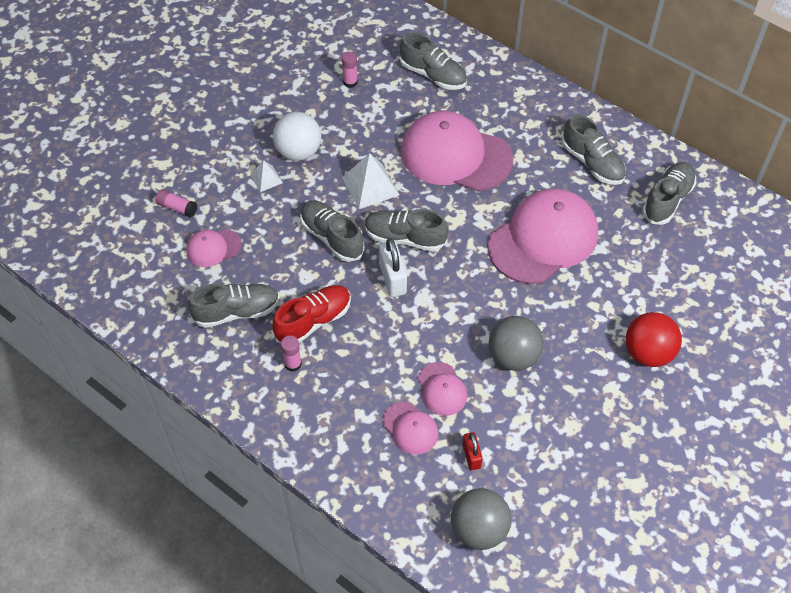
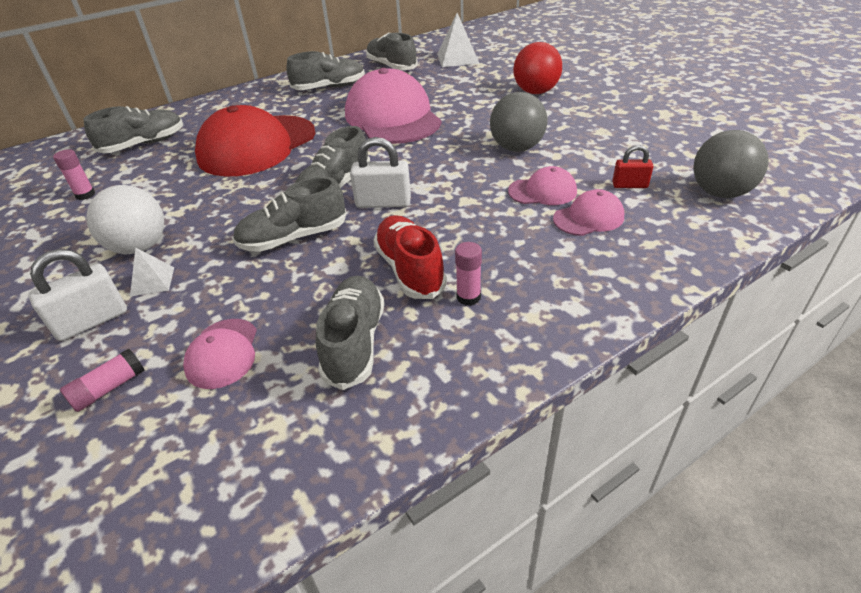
camera: 70 degrees left, 15 degrees down
white pyramid [342,153,399,209] -> white pyramid moved to [437,13,480,67]
pink cap [401,111,513,192] -> red cap [195,105,315,176]
none -> white padlock [28,249,127,341]

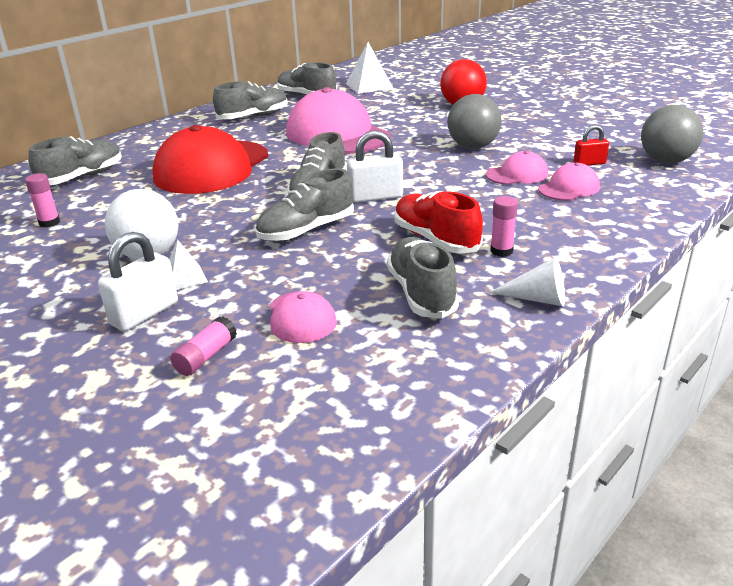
camera: 15 degrees left, 10 degrees down
none -> white cone [489,257,565,306]

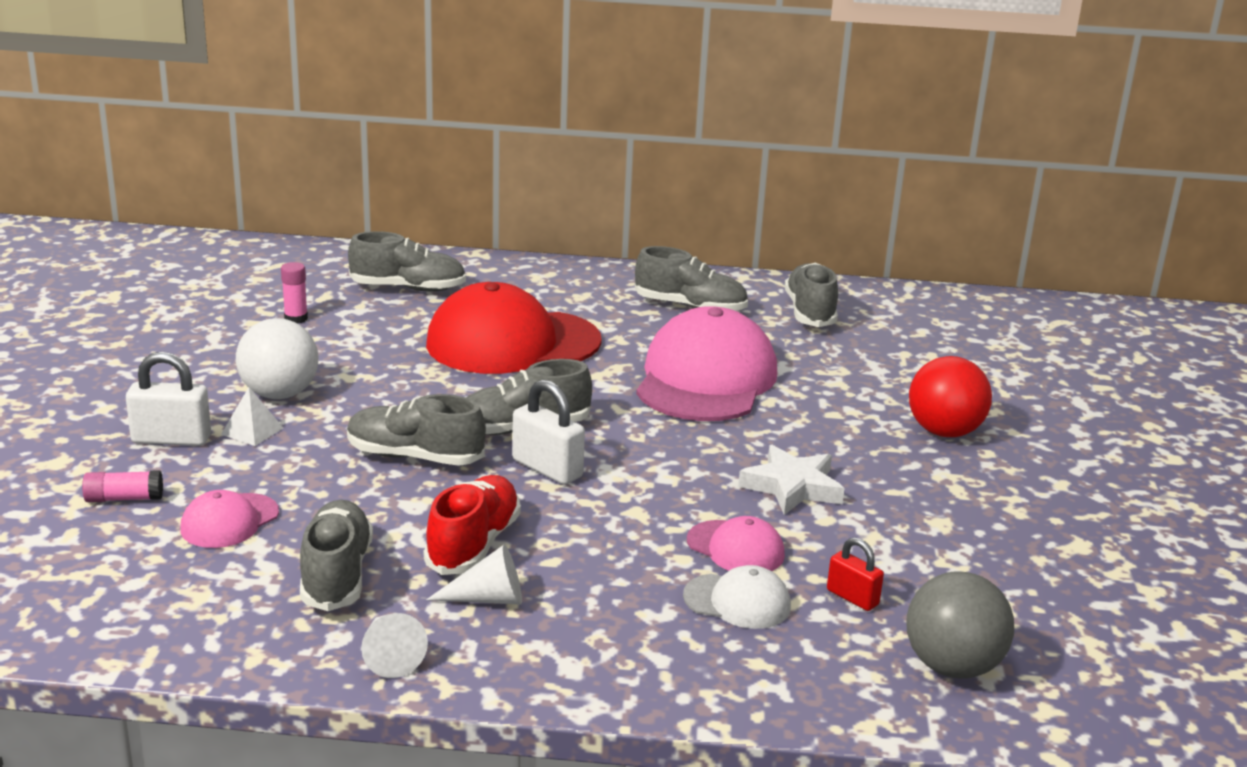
camera: 50 degrees right, 5 degrees down
white pyramid [346,42,394,94] -> none
grey shoe [387,237,459,319] -> grey shoe turned 45 degrees counterclockwise [300,500,373,611]
grey ball [447,94,502,149] -> white star [738,445,845,515]
pink glue stick [491,196,518,257] -> white cone [426,545,522,605]
pink cap [538,162,600,201] -> white cap [683,565,791,629]

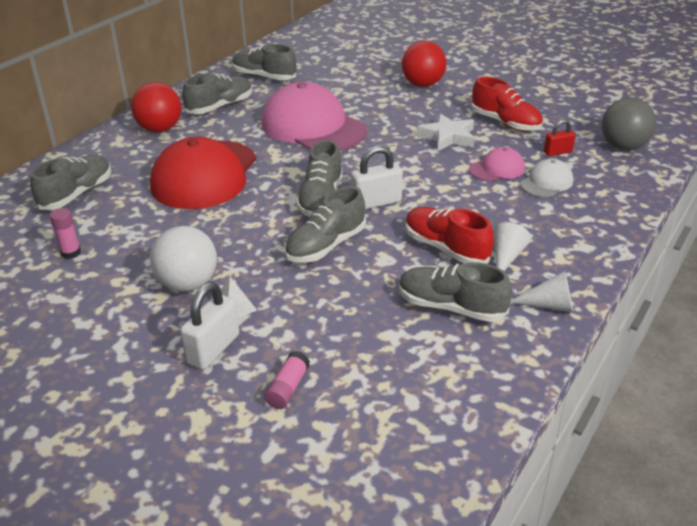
camera: 60 degrees left, 10 degrees up
pink cap [180,490,279,548] -> none
none -> red ball [131,82,181,132]
none -> red shoe [471,76,543,131]

